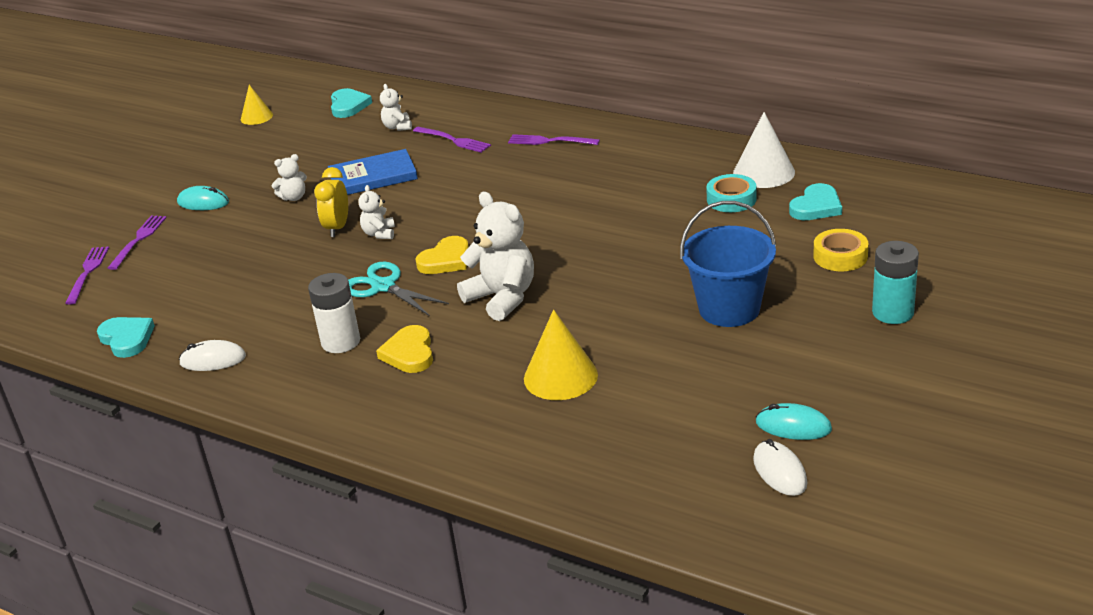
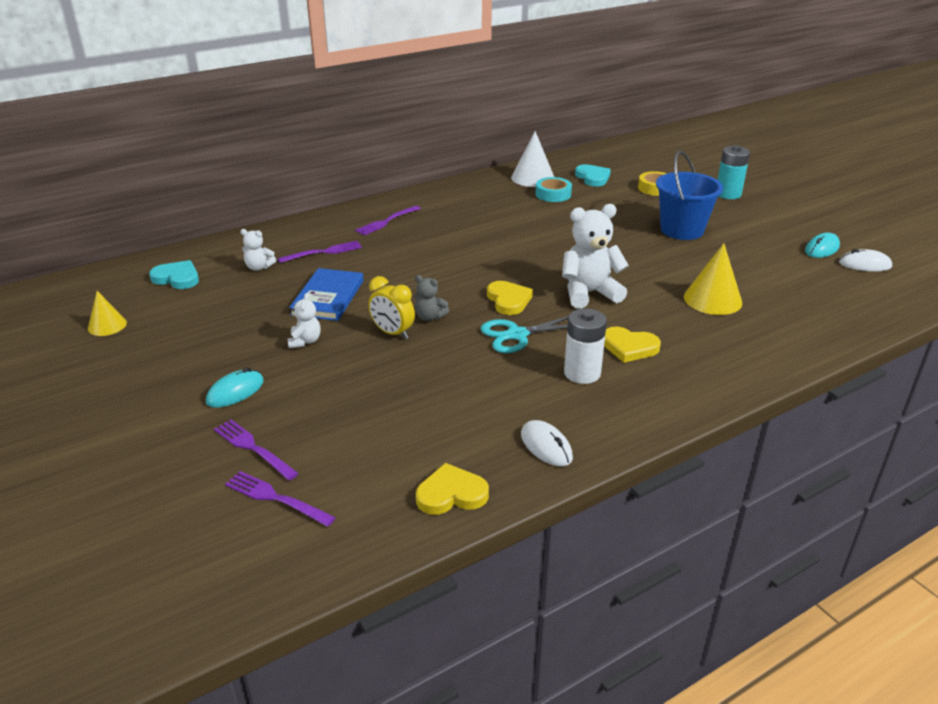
camera: 65 degrees left, 0 degrees up
turquoise heart [97,317,155,358] -> yellow heart [416,463,489,515]
white mouse [179,340,246,371] -> white mouse turned 60 degrees counterclockwise [521,420,573,466]
white teddy bear [358,185,395,239] -> grey teddy bear [415,275,449,321]

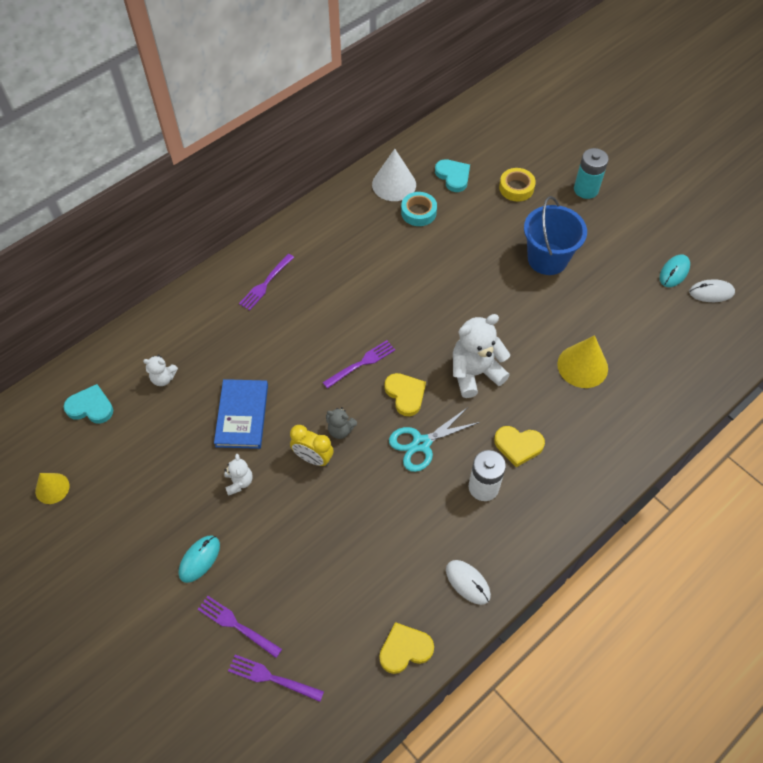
camera: 10 degrees left, 25 degrees up
purple fork [278,241,362,263] -> purple fork moved to [323,340,395,389]

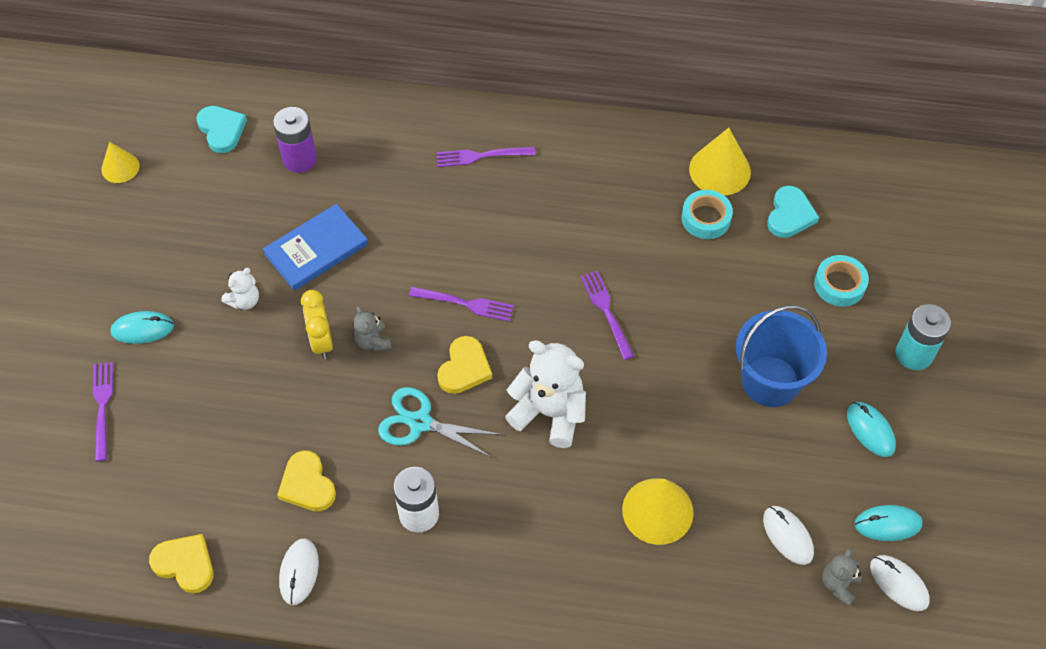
camera: 50 degrees right, 0 degrees up
white teddy bear [143,355,178,386] -> purple battery [273,107,317,173]
purple fork [228,655,324,702] -> purple fork moved to [580,271,634,360]
white cone [372,149,416,201] -> yellow cone [689,128,751,196]
yellow heart [494,426,545,467] -> yellow heart moved to [277,450,336,511]
yellow tape [499,168,536,201] -> turquoise tape [814,255,869,307]
none -> white mouse [763,506,814,565]
none -> grey teddy bear [822,549,862,606]
none -> turquoise mouse [847,402,896,457]

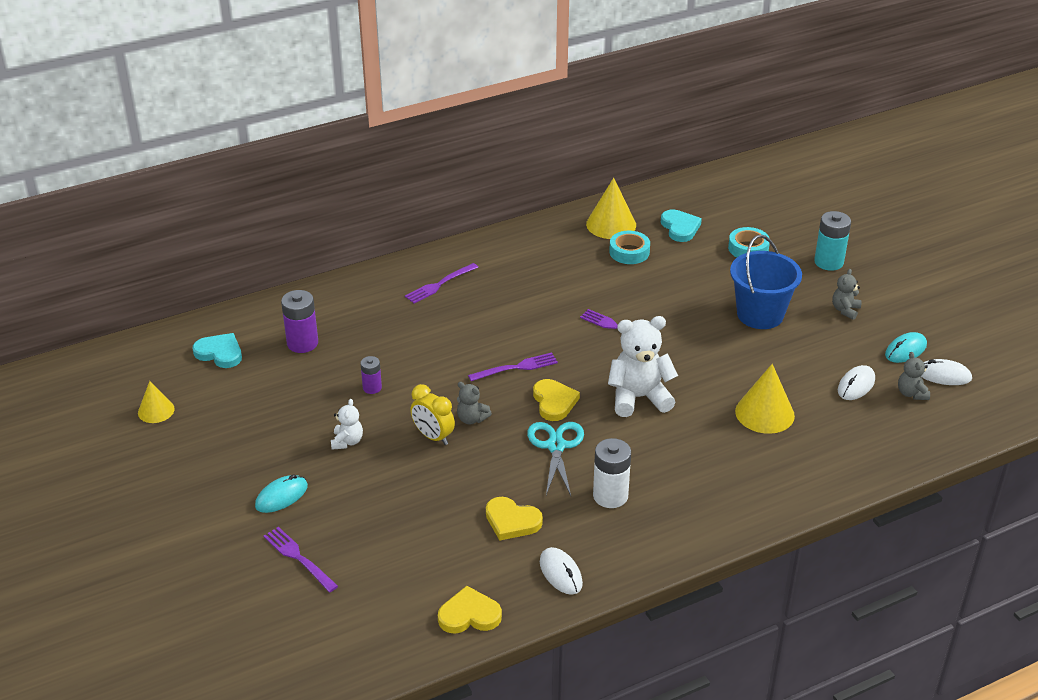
camera: 35 degrees left, 20 degrees down
blue book [263,204,368,291] -> purple battery [360,356,382,394]
turquoise scissors [378,387,502,458] -> turquoise scissors turned 105 degrees clockwise [527,422,584,496]
white mouse [763,506,814,565] -> white mouse turned 75 degrees counterclockwise [838,365,875,400]
turquoise mouse [847,402,896,457] -> grey teddy bear [832,269,862,320]

